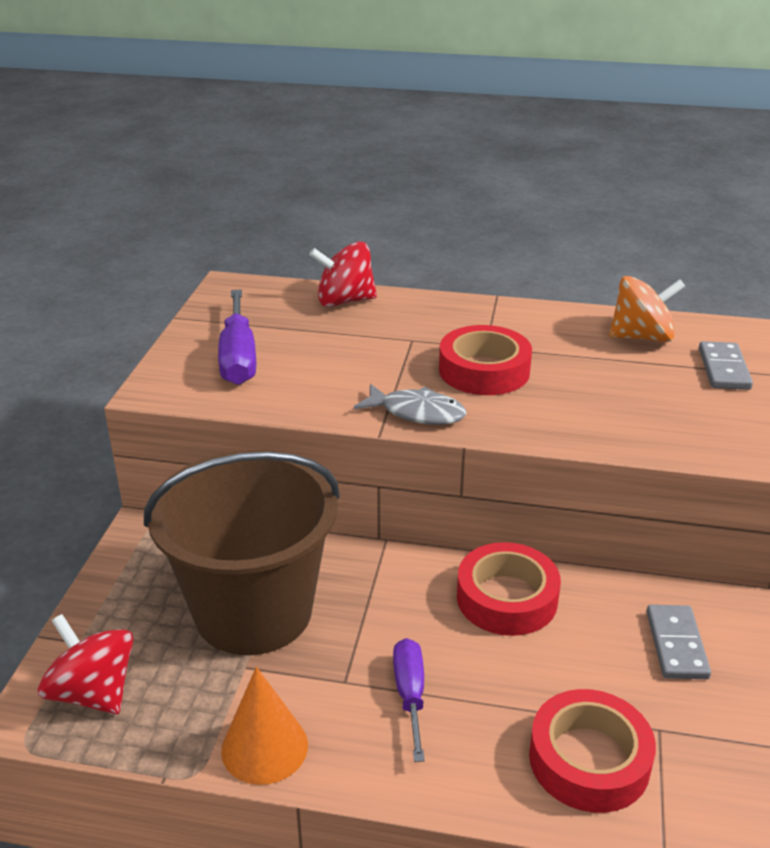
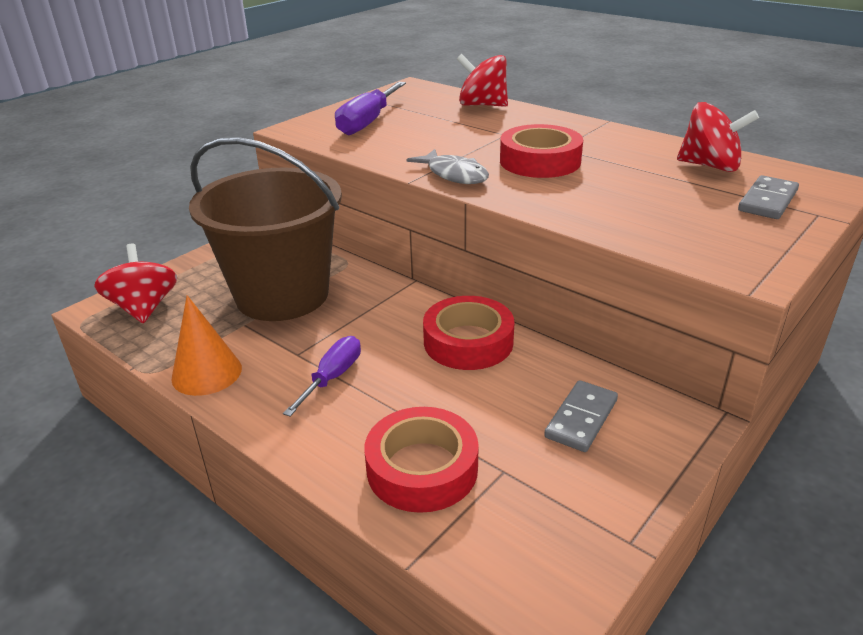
camera: 30 degrees right, 0 degrees up
orange spinning top [609,276,685,342] -> red spinning top [677,102,759,172]

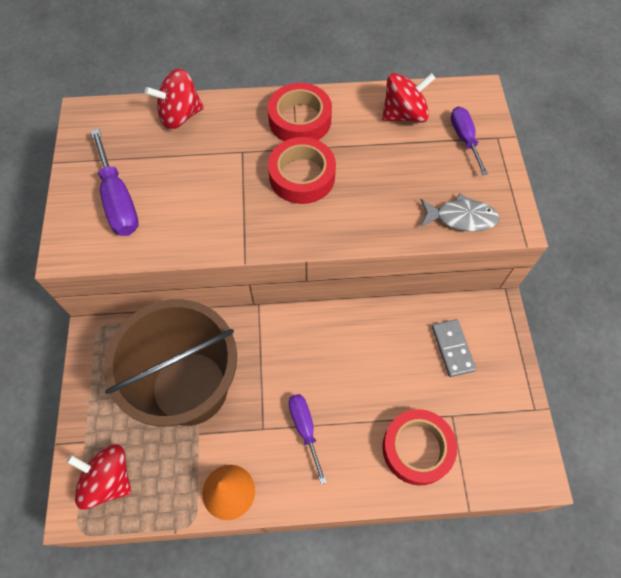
camera: 45 degrees left, 30 degrees up
grey fish [406,149,489,184] -> grey fish moved to [421,193,500,232]
red tape [423,296,514,370] -> red tape moved to [268,83,332,141]
grey domino [738,175,799,219] -> purple screwdriver [451,107,488,175]

